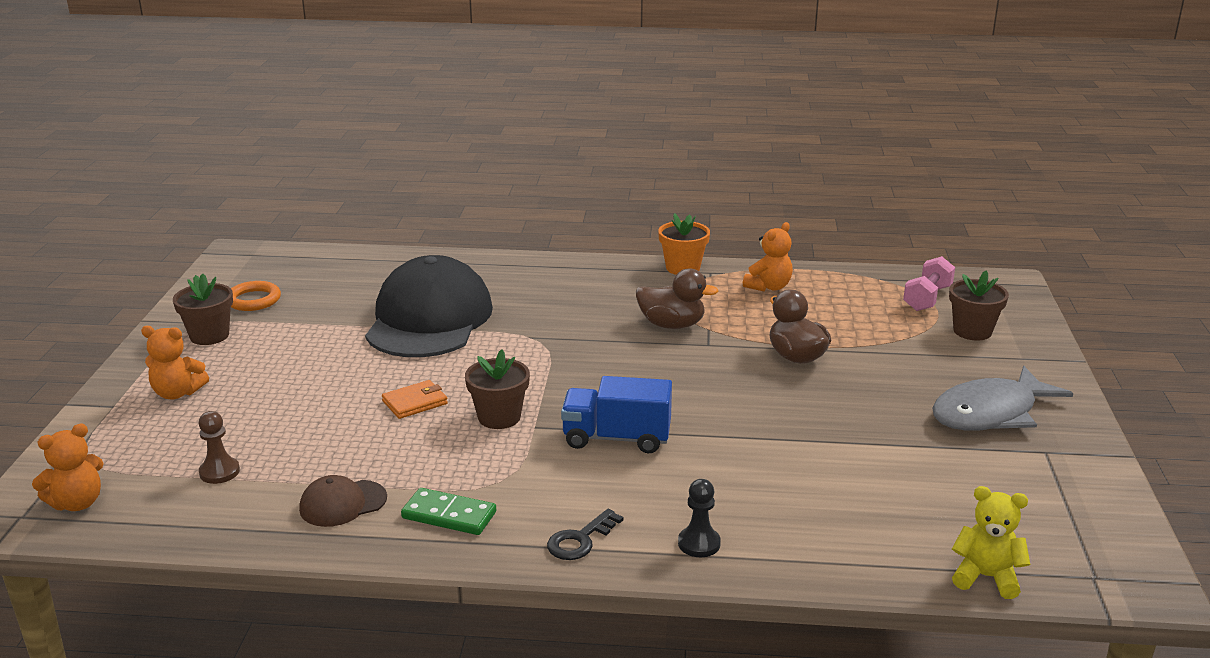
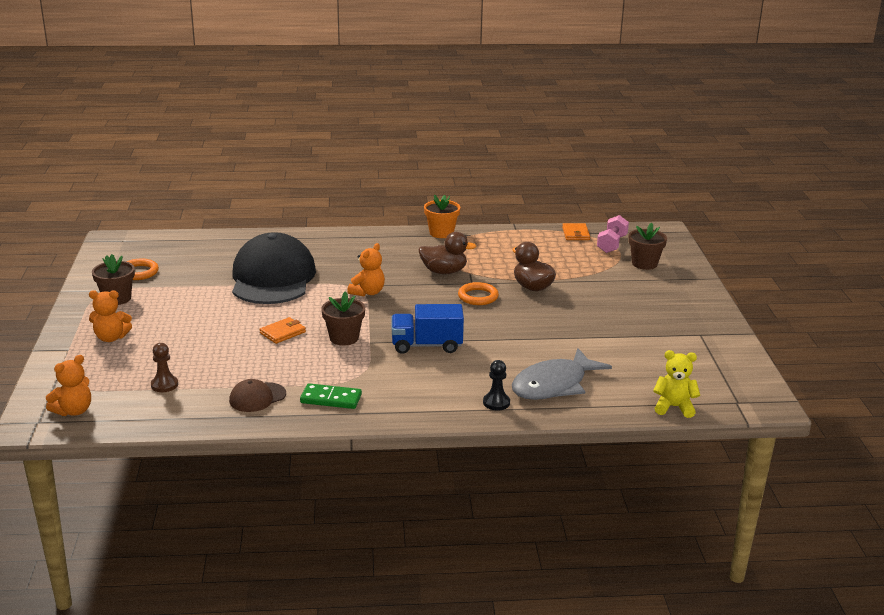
camera: 10 degrees left, 0 degrees up
black key [547,509,624,560] -> none
orange teddy bear [743,222,793,291] -> orange teddy bear moved to [347,243,385,296]
grey fish [932,366,1073,430] -> grey fish moved to [512,348,612,400]
none -> orange ring [458,282,499,305]
none -> orange wallet [562,223,590,240]

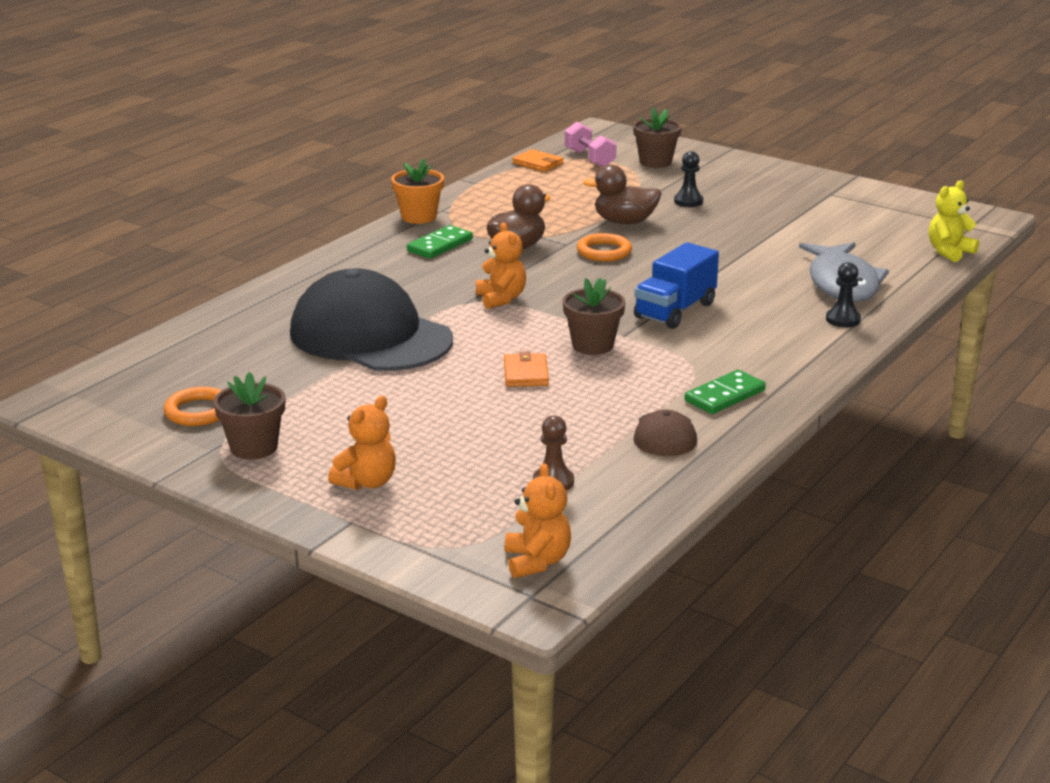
camera: 50 degrees left, 0 degrees up
none -> green domino [407,225,473,259]
none -> black pawn [674,151,703,207]

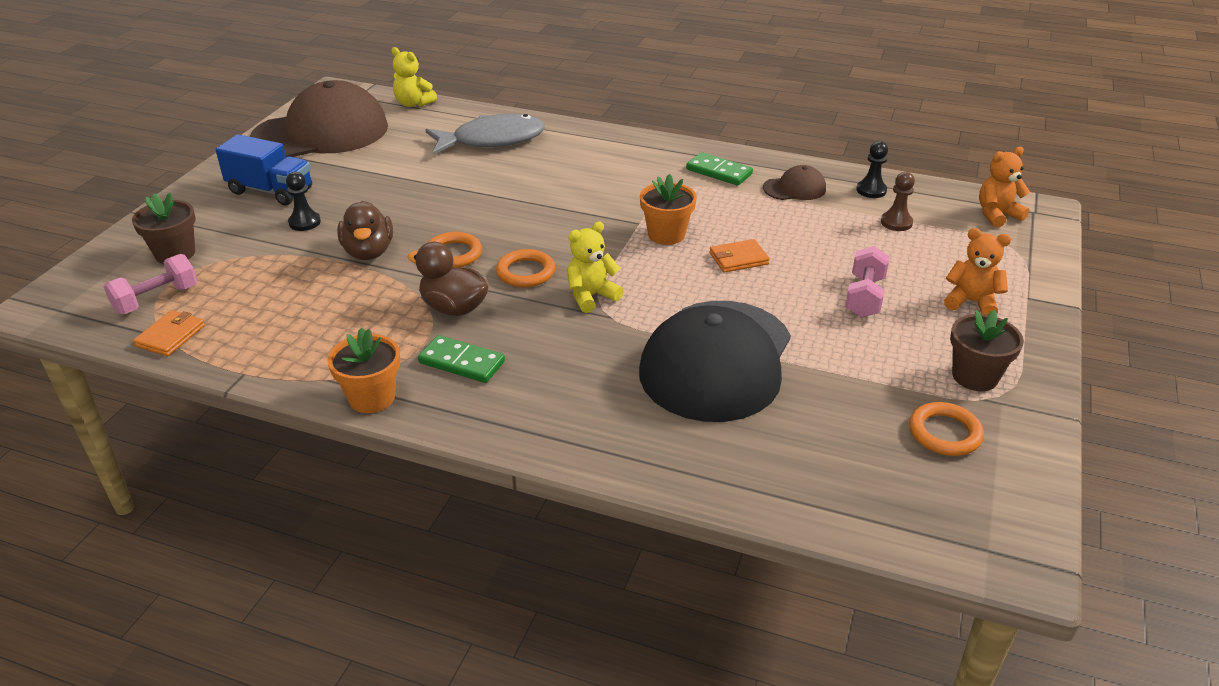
camera: 105 degrees left, 10 degrees up
orange teddy bear [476,223,526,309] -> yellow teddy bear [567,221,624,313]
brown flower pot [563,278,625,355] -> orange flower pot [640,174,697,245]
blue truck [634,242,719,329] -> blue truck moved to [216,134,312,205]
black pawn [826,262,861,327] -> black pawn moved to [856,141,888,198]
none -> brown cap [249,80,388,157]
none -> orange ring [496,249,555,287]
none -> pink dumbbell [845,246,890,318]

